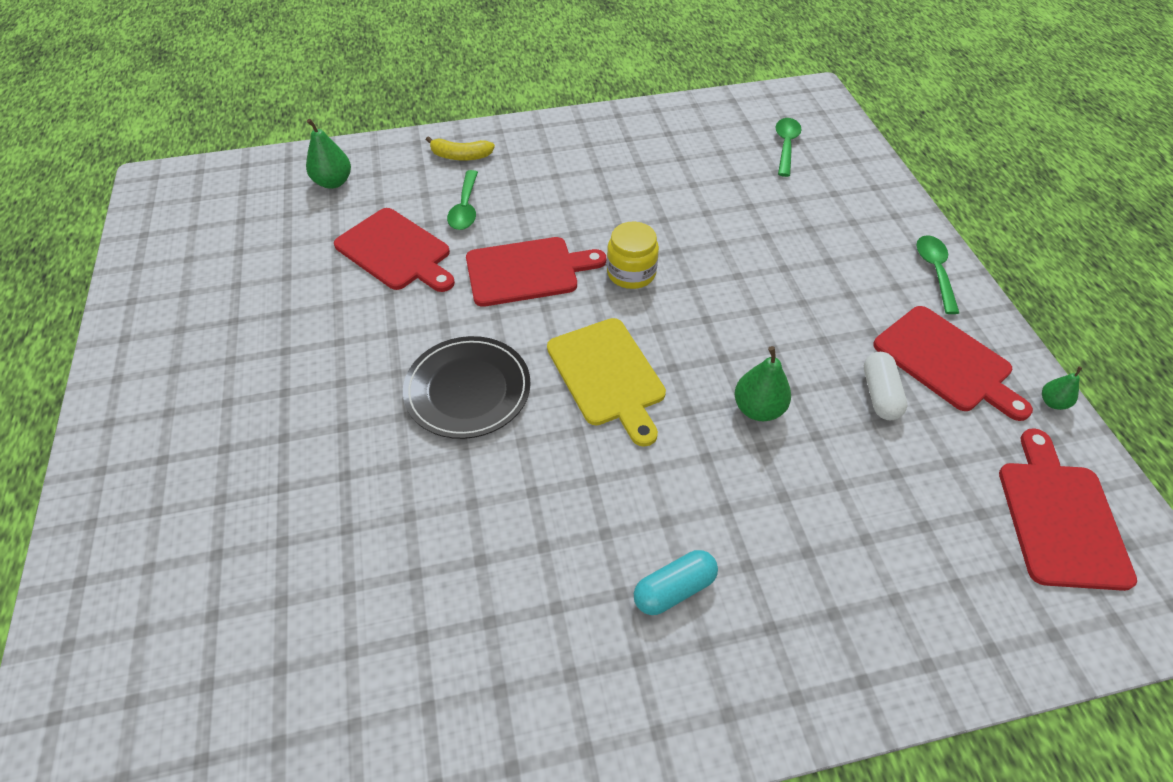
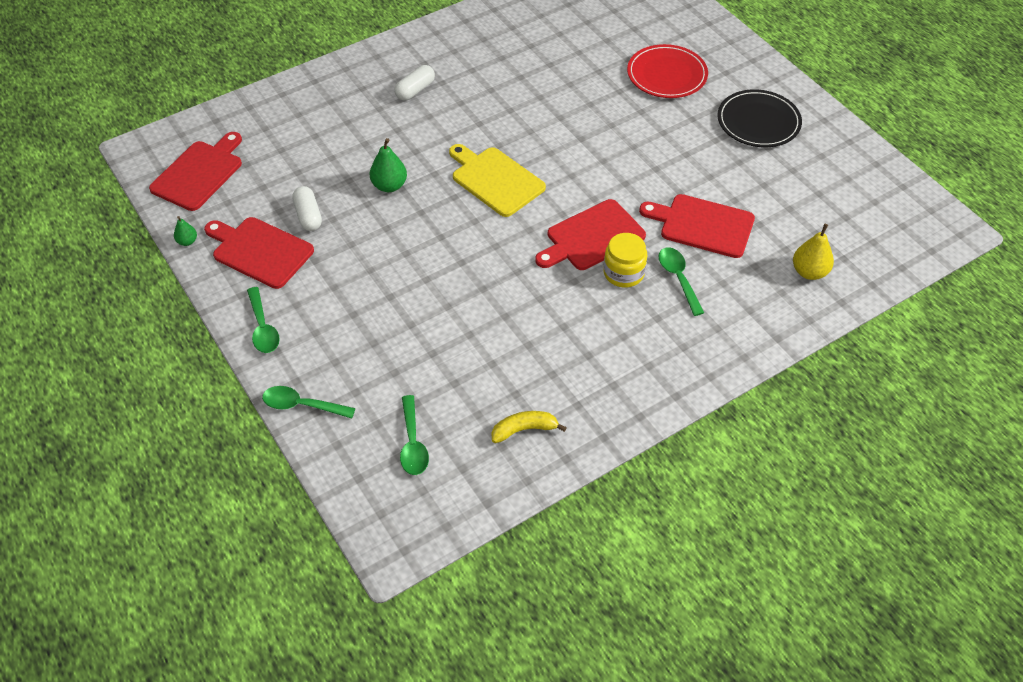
camera: 160 degrees right, 0 degrees up
green pear [306,119,351,189] -> yellow pear [793,224,834,280]
black plate [403,336,531,439] -> black plate moved to [717,89,802,147]
yellow banana [426,136,495,161] -> yellow banana moved to [491,411,567,443]
yellow jar [607,222,659,289] -> yellow jar moved to [603,233,647,287]
turquoise capsule [634,550,718,615] -> white capsule [394,65,435,100]
red cutting board [999,428,1137,591] -> red cutting board turned 135 degrees counterclockwise [149,132,242,211]
none -> green spoon [262,386,356,419]
none -> red plate [627,44,708,98]

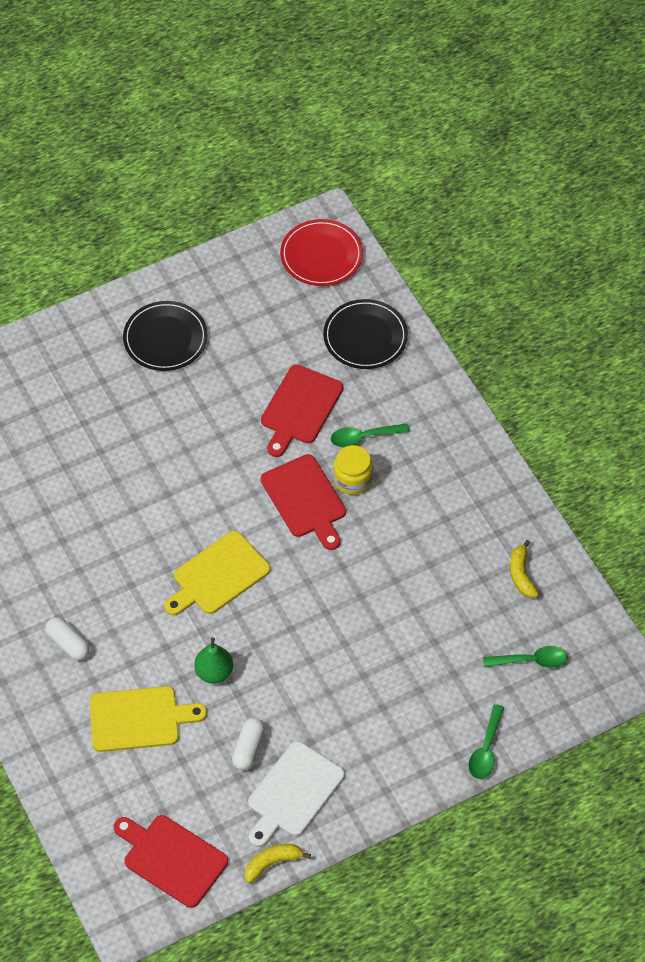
camera: 85 degrees left, 5 degrees up
green pear [174,216,197,246] -> yellow banana [245,844,311,883]
red cutting board [204,217,314,289] -> white cutting board [248,741,345,847]
green spoon [247,287,280,353] -> none
white capsule [292,186,322,231] -> white capsule turned 60 degrees counterclockwise [232,718,265,770]
red plate [627,44,708,98] -> red plate moved to [280,219,363,286]
yellow pear [793,224,834,280] -> black plate [323,299,408,369]
none -> yellow cutting board [90,686,207,752]

